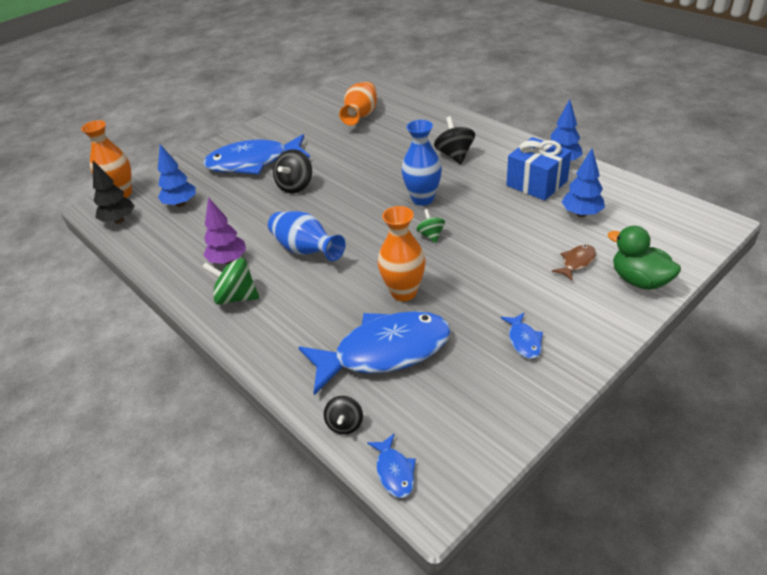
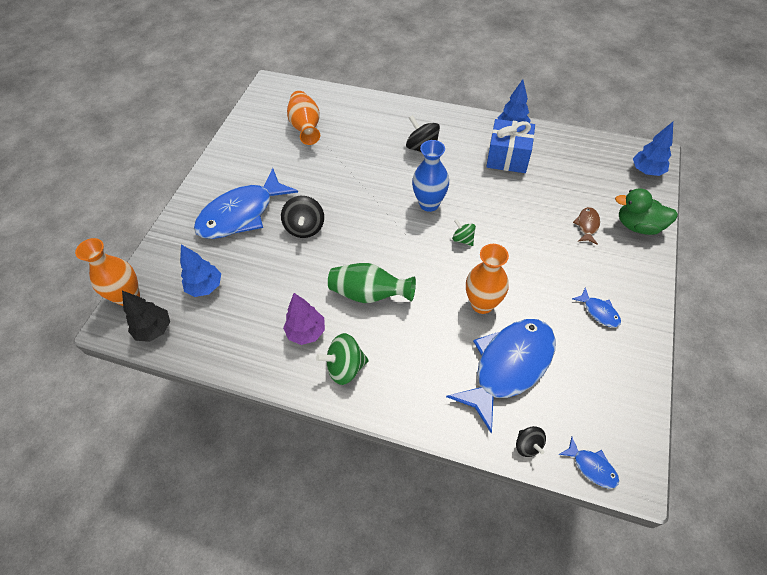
camera: 30 degrees left, 15 degrees up
blue vase [268,211,345,261] -> green vase [328,263,416,303]
blue tree [562,148,605,217] -> blue tree moved to [633,122,673,176]

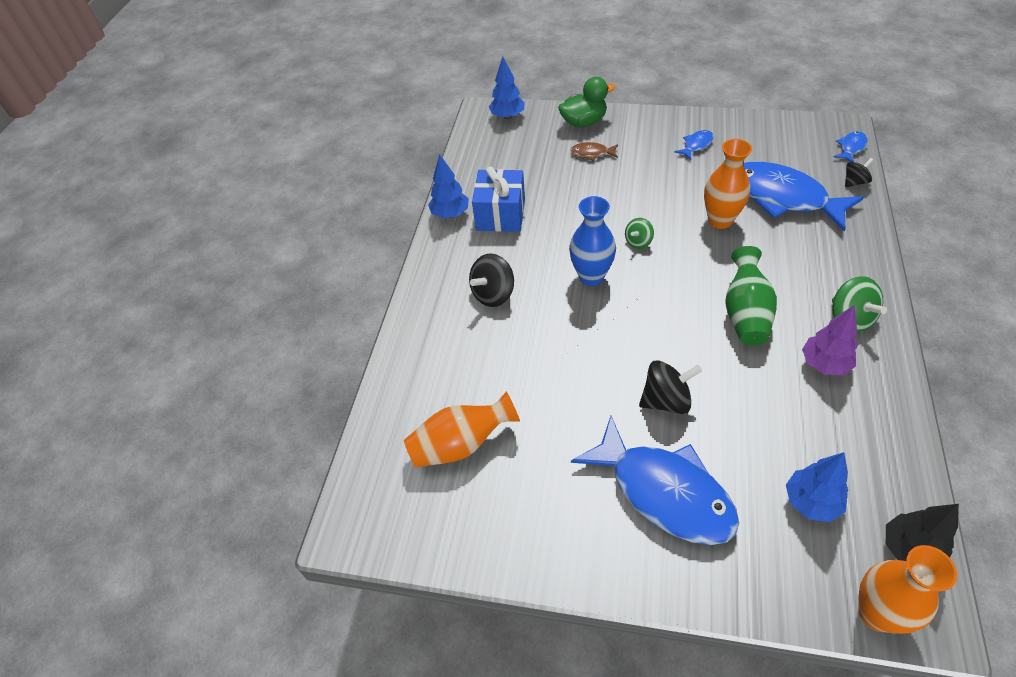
camera: 95 degrees left, 5 degrees down
green duck [615,188,678,235] -> green duck turned 120 degrees counterclockwise [558,77,615,128]

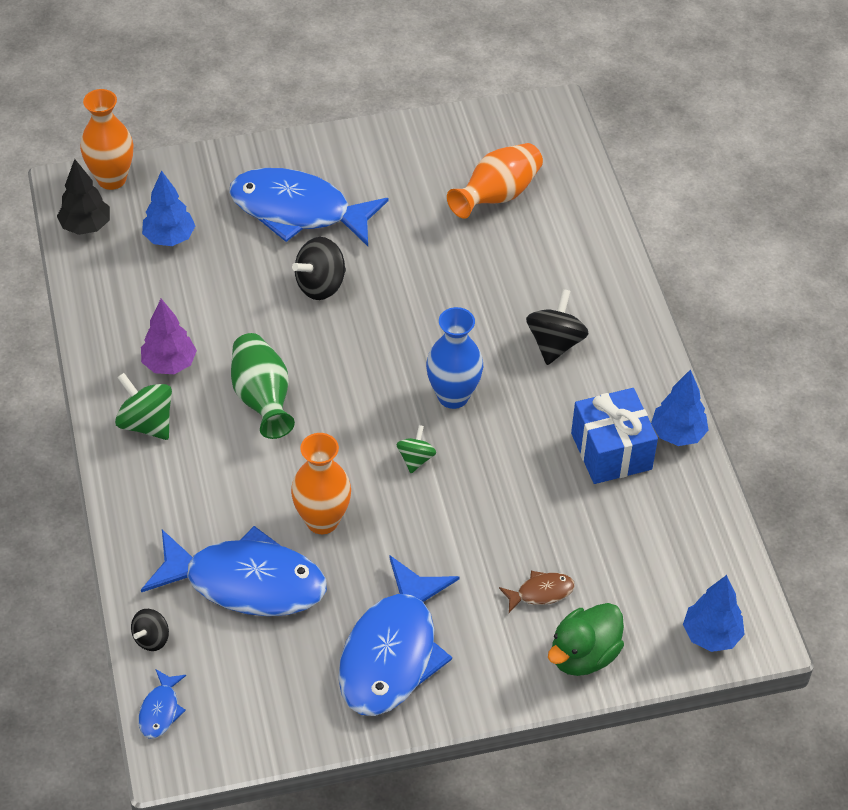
camera: 150 degrees right, 0 degrees up
blue fish [674,130,714,160] -> blue fish [338,555,460,716], size x2.43

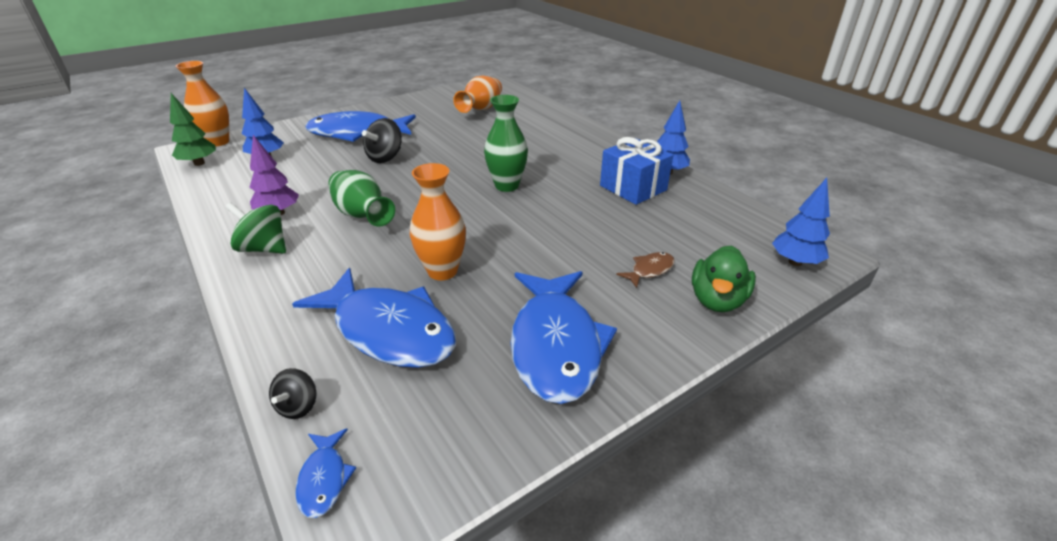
camera: 20 degrees left, 15 degrees down
black tree [57,159,110,235] -> green tree [170,93,216,166]
blue fish [141,526,327,616] -> blue fish turned 45 degrees clockwise [292,268,456,368]
green spinning top [396,425,436,473] -> none
blue vase [426,307,483,409] -> green vase [484,95,528,192]
black spinning top [526,289,589,365] -> none

